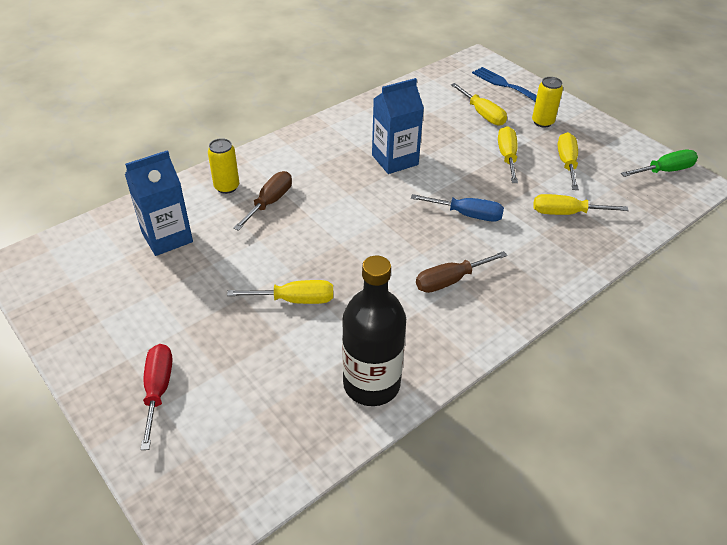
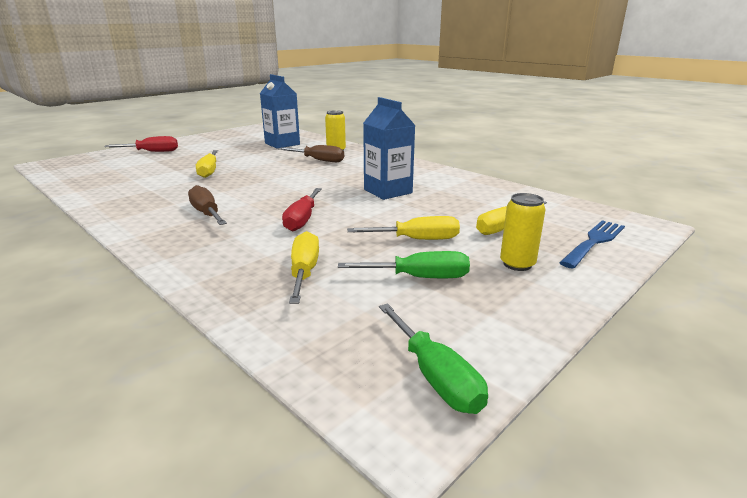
camera: 85 degrees right, 20 degrees down
black bottle [342,256,406,406] -> none
blue screwdriver [411,194,504,222] -> red screwdriver [282,188,322,231]
yellow screwdriver [558,132,579,190] -> green screwdriver [338,251,470,278]

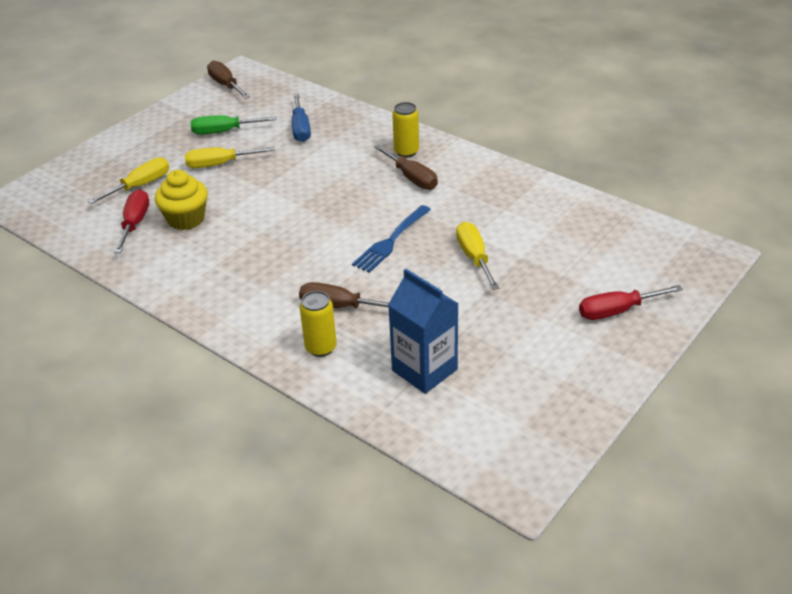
camera: 175 degrees right, 15 degrees up
red screwdriver [282,188,322,231] -> red screwdriver moved to [114,190,149,253]
yellow screwdriver [289,231,319,304] -> blue screwdriver [292,94,311,142]
blue carton [363,97,416,200] -> none
green screwdriver [379,303,488,414] -> brown screwdriver [207,61,250,99]
yellow can [500,193,546,271] -> yellow can moved to [392,102,419,157]
blue fork [559,220,625,269] -> blue fork moved to [352,205,431,273]
none -> yellow cupcake [155,170,208,230]

